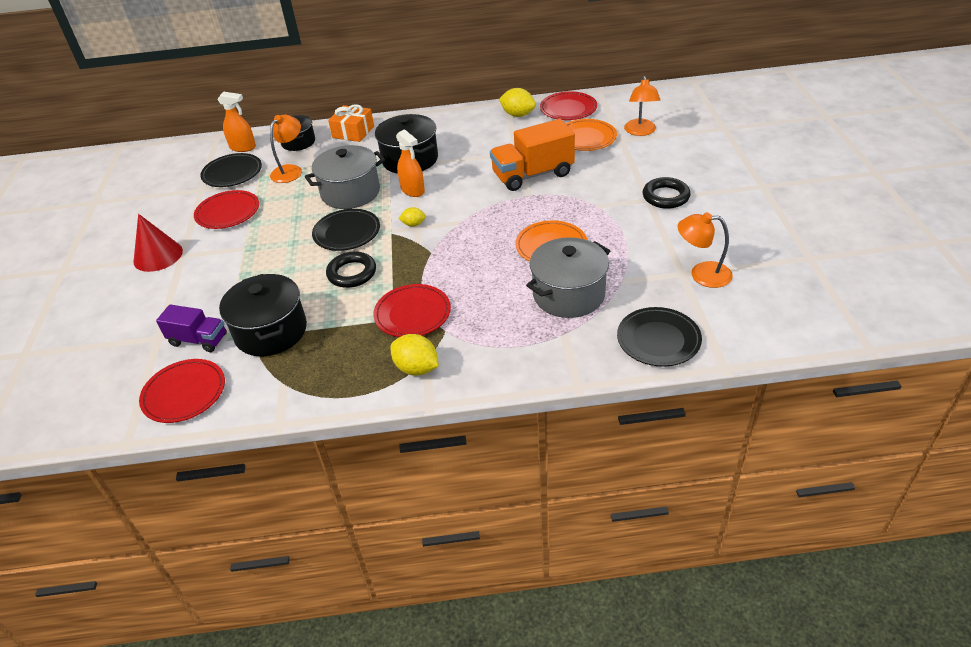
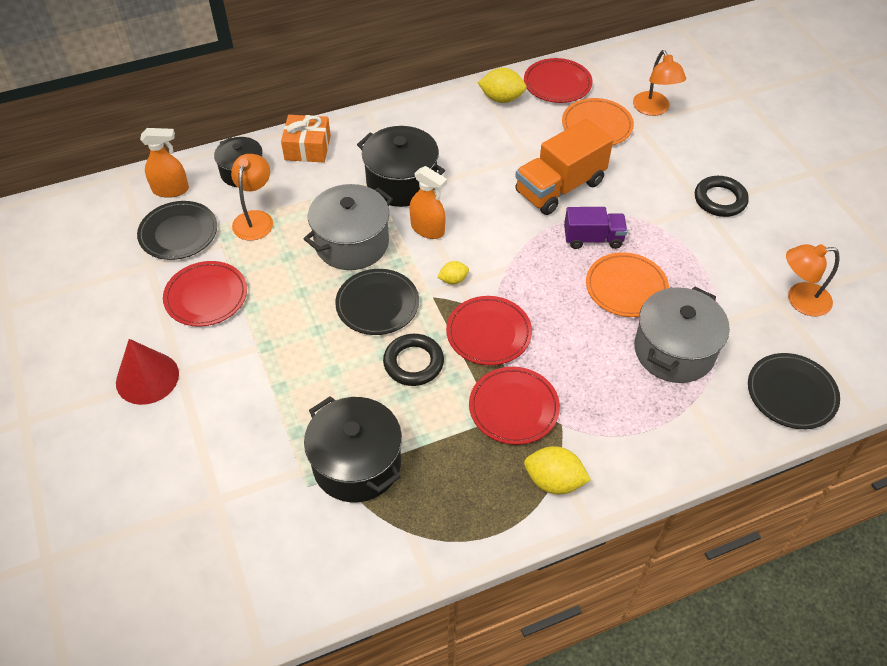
camera: 20 degrees left, 10 degrees up
red plate [139,359,225,423] -> red plate moved to [446,296,532,365]
purple truck [156,305,227,352] -> purple truck moved to [564,207,628,249]

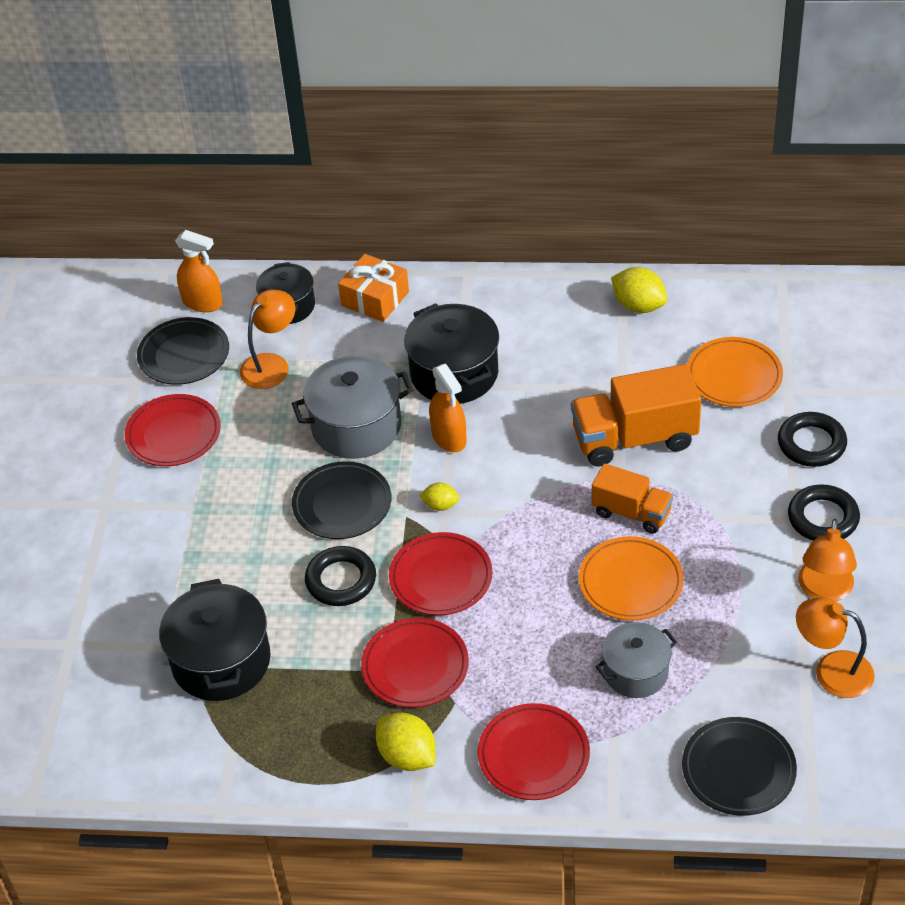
camera: 30 degrees right, 5 degrees down
red cone [116,339,179,405] -> none
red plate [524,58,592,103] -> red plate moved to [478,703,590,800]
purple truck [564,207,628,249] -> orange truck [592,464,673,534]
orange lamp [633,50,686,116] -> orange lamp moved to [798,519,857,601]
grey pot [634,286,730,383] -> grey pot [595,622,677,698], size x0.64
none -> black ring [778,412,847,467]

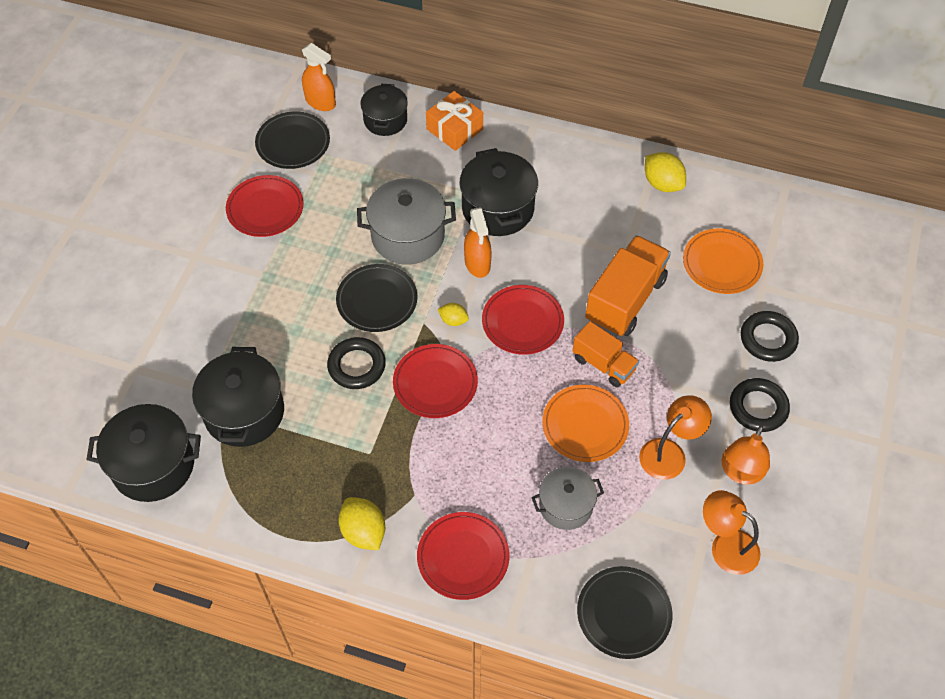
camera: 10 degrees right, 10 degrees up
orange lamp [240,289,295,389] -> orange lamp moved to [639,395,712,480]
red plate [361,618,469,708] -> red plate moved to [482,285,564,355]
orange truck [571,364,701,467] -> orange truck turned 120 degrees clockwise [585,235,671,337]
none -> black pot [86,404,201,502]

